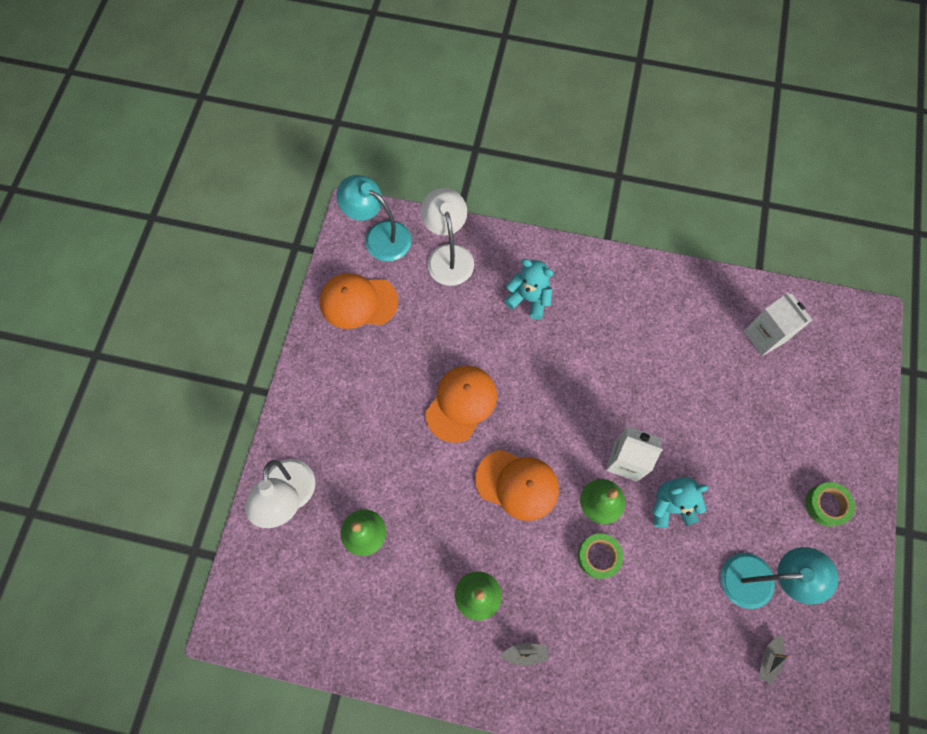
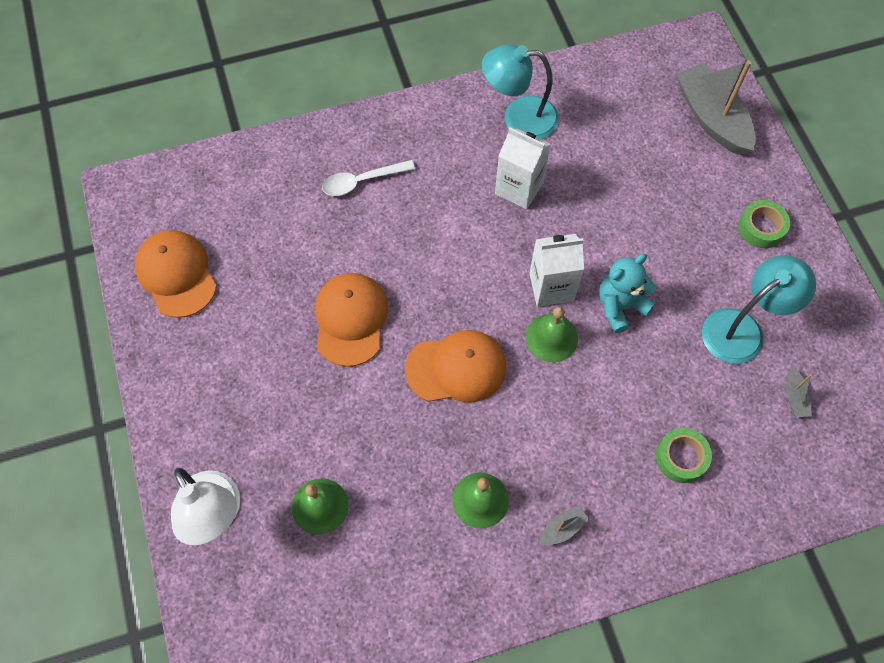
camera: 30 degrees left, 5 degrees down
orange cap [320,273,398,329] -> orange cap turned 90 degrees clockwise [135,230,217,318]
turquoise lamp [336,175,412,261] -> turquoise lamp moved to [482,44,559,139]
white lamp [421,188,474,286] -> none
turquoise teddy bear [504,259,554,320] -> white spoon [322,160,415,196]
green tape [578,534,623,579] -> green tape moved to [656,428,712,483]
white carton [744,293,812,356] -> white carton moved to [495,128,551,209]
none -> grey boat [676,61,756,155]

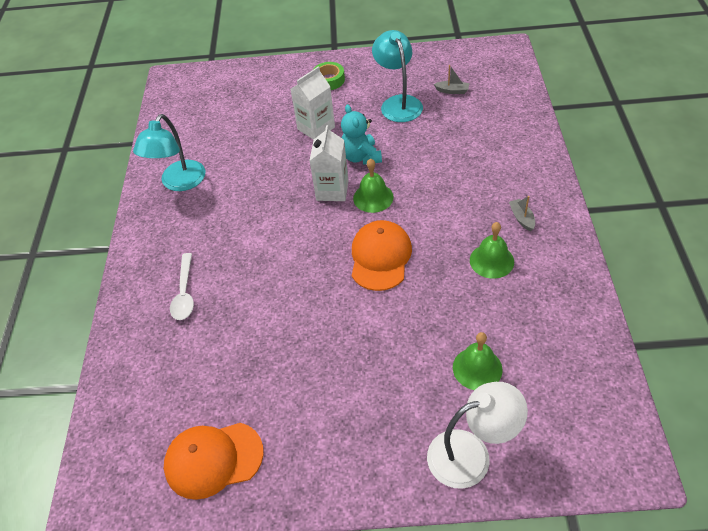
camera: 70 degrees left, 15 degrees down
orange cap [315,273,388,367] -> none
white carton [495,128,551,209] -> white carton moved to [291,66,335,140]
green tape [656,428,712,483] -> none
grey boat [676,61,756,155] -> none

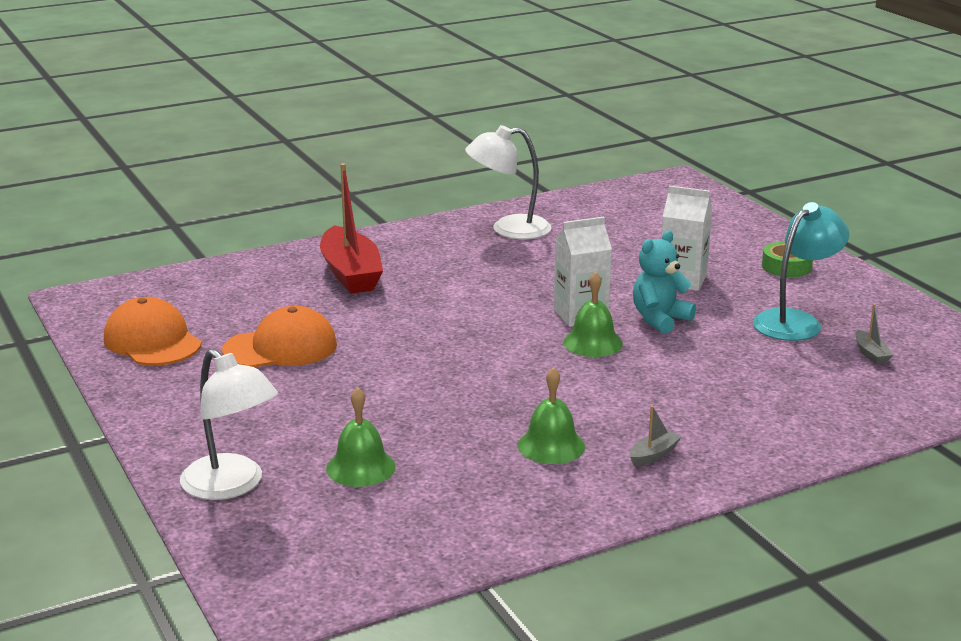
camera: 60 degrees right, 25 degrees down
turquoise lamp [133,114,205,191] -> white lamp [465,125,551,239]
white spoon [170,253,194,320] -> red boat [320,163,383,294]
orange cap [352,220,412,291] -> orange cap moved to [222,306,337,367]

